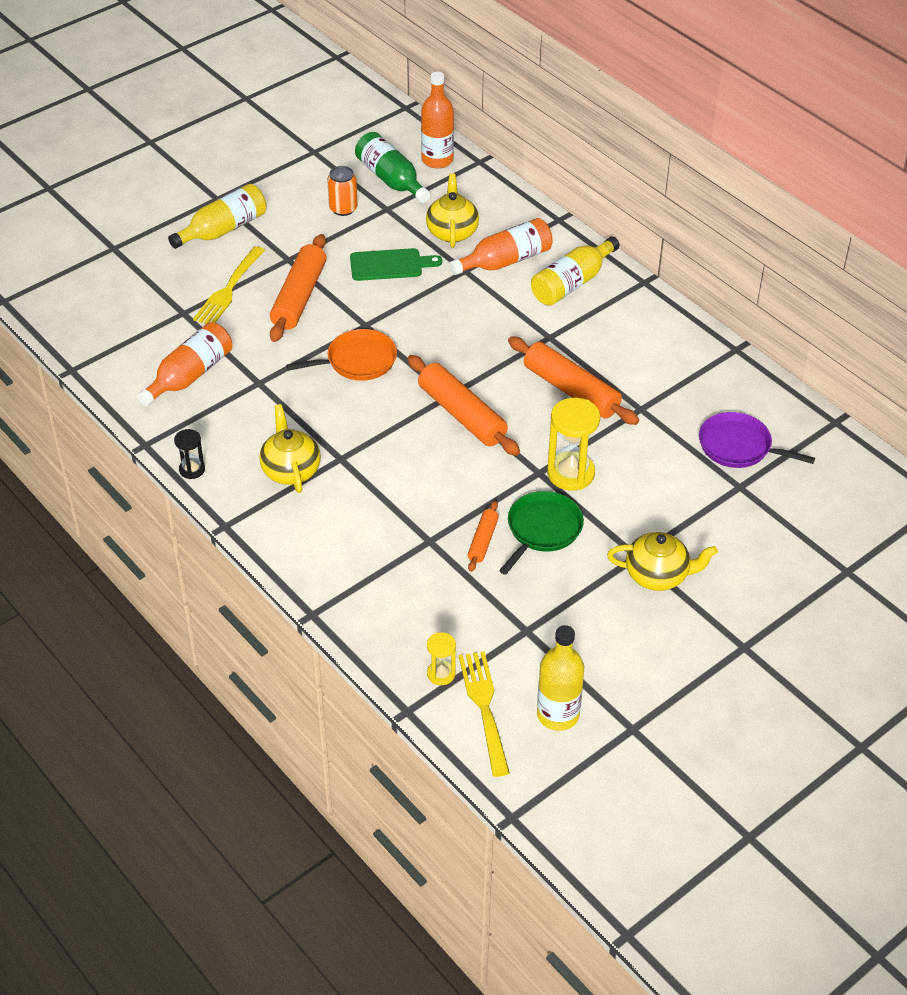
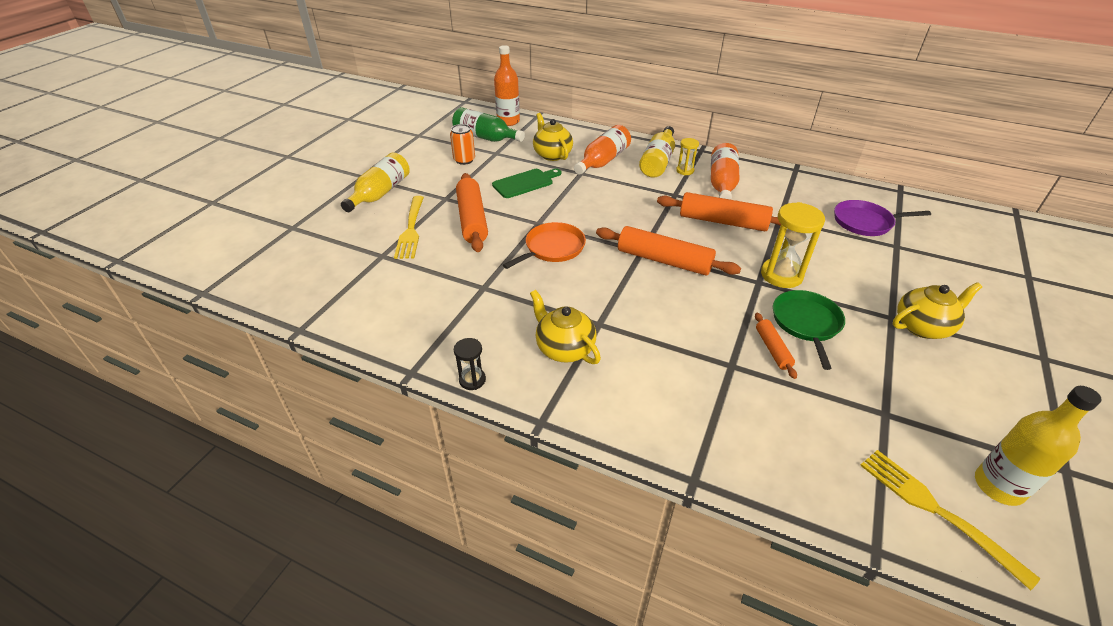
camera: 25 degrees left, 5 degrees down
orange bottle [137,322,232,406] -> orange bottle moved to [711,143,740,200]
yellow hourglass [427,632,456,685] -> yellow hourglass moved to [676,138,699,175]

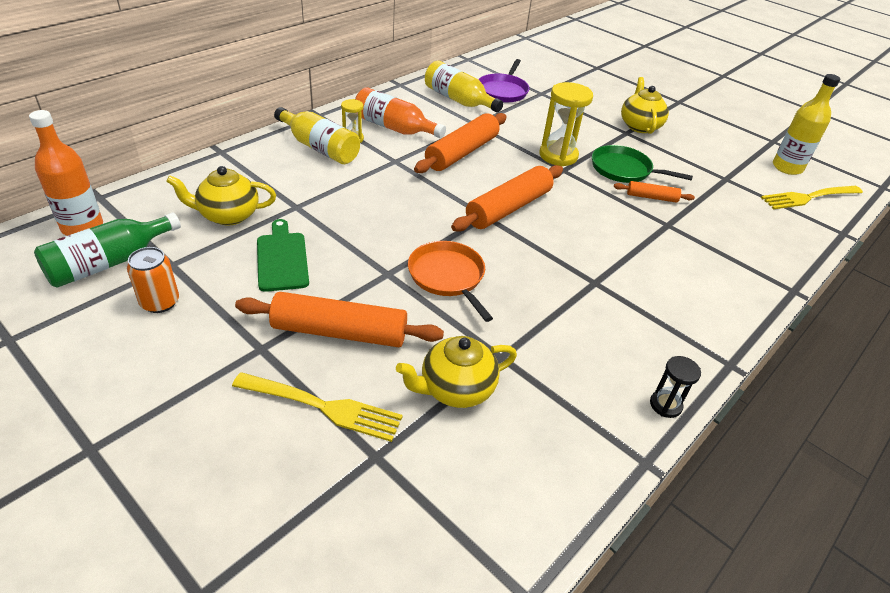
camera: 75 degrees left, 0 degrees up
yellow bottle [341,153,410,212] -> yellow bottle moved to [425,60,503,112]
yellow teapot [530,290,601,364] -> yellow teapot moved to [396,336,517,408]
orange bottle [574,125,631,174] -> none

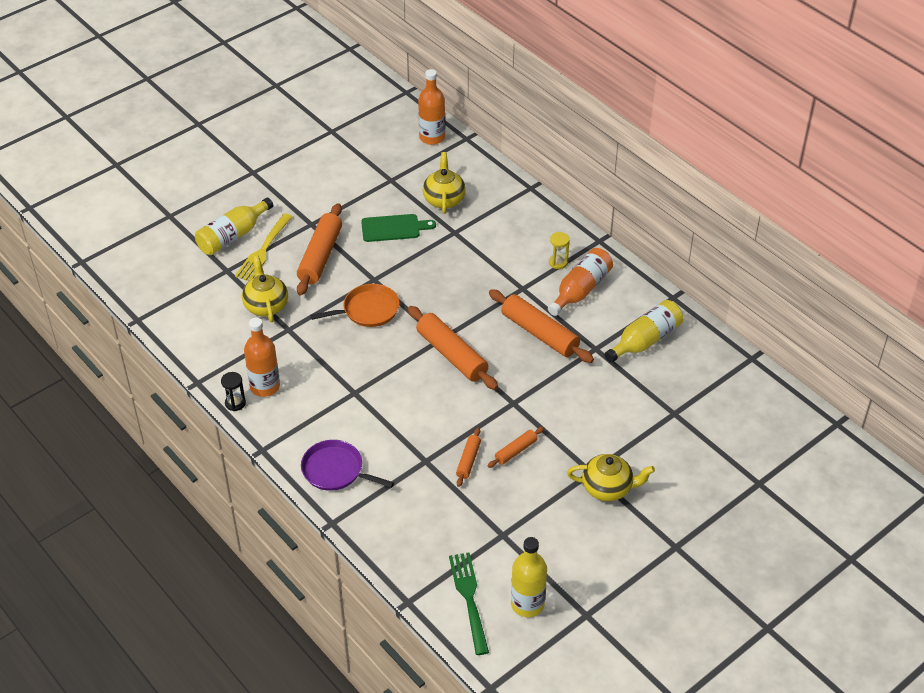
camera: 100 degrees right, 5 degrees up
green bottle [34,213,181,288] -> none
orange can [127,247,179,313] -> none
yellow bottle [274,107,360,164] -> yellow bottle moved to [195,198,273,255]
purple pan [478,59,529,103] -> purple pan moved to [301,440,394,491]
yellow hourglass [539,82,593,166] -> none
green pan [592,145,693,183] -> orange rolling pin [488,427,544,468]
yellow fork [761,186,863,209] -> green fork [449,553,489,655]
none -> orange bottle [244,318,280,397]

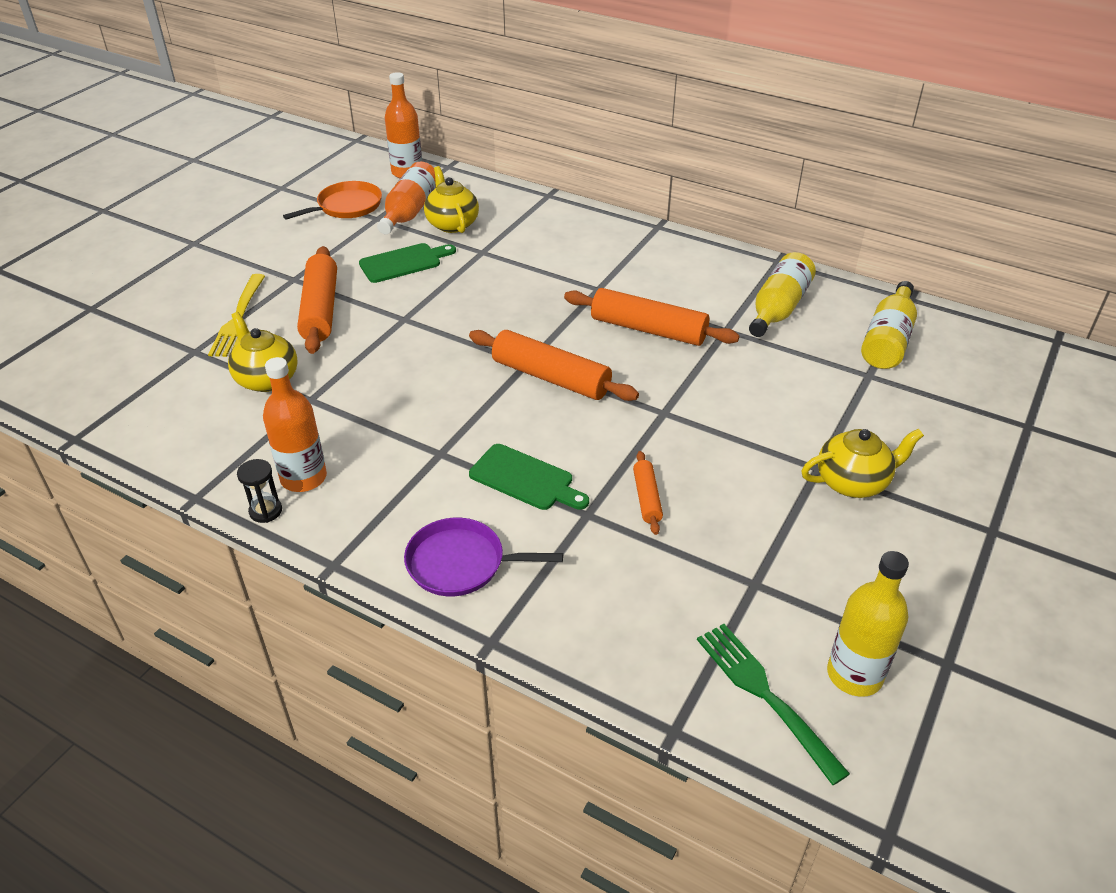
camera: 20 degrees left, 5 degrees down
yellow bottle [195,198,273,255] -> yellow bottle moved to [861,281,917,369]
orange pan [310,284,400,327] -> orange pan moved to [283,181,382,220]
orange rolling pin [488,427,544,468] -> none
orange bottle [548,248,613,316] -> orange bottle moved to [377,162,436,234]
yellow hourglass [549,232,570,269] -> none
none -> green cutting board [469,444,589,510]

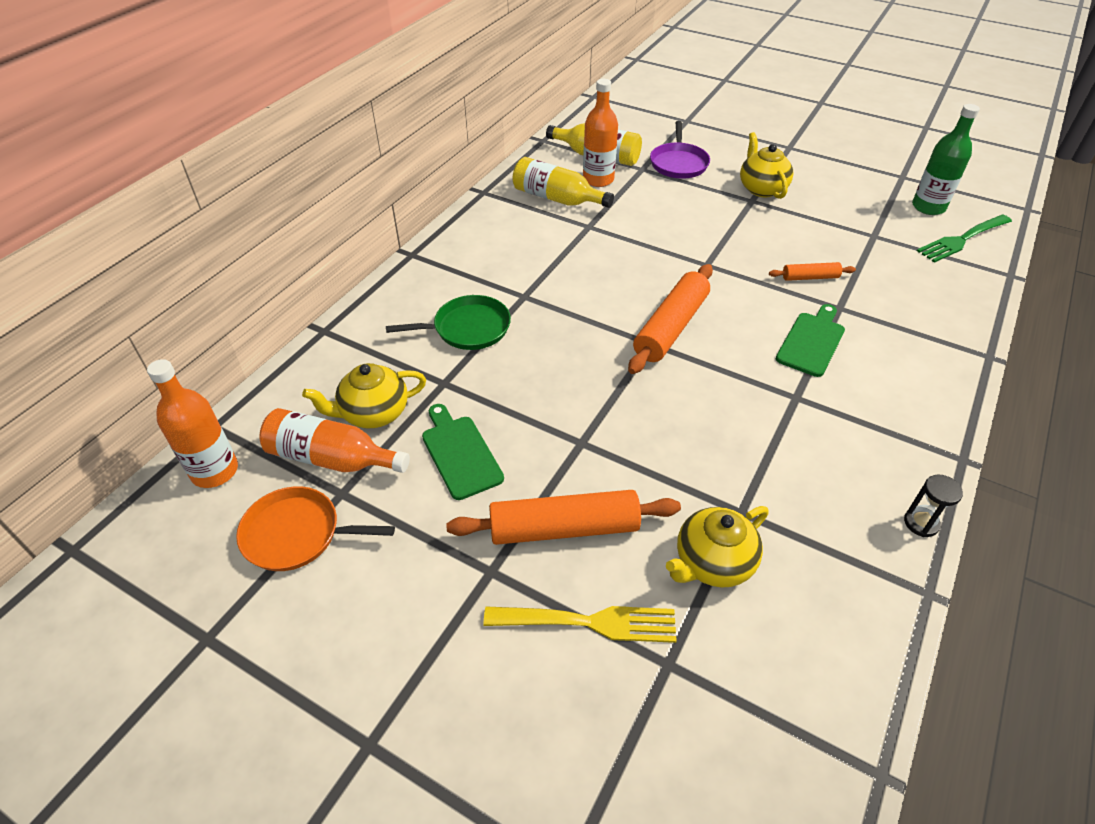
camera: 90 degrees left, 5 degrees up
orange bottle [263,357,327,492] -> orange bottle moved to [583,79,618,187]
orange pan [283,181,382,220] -> orange pan turned 45 degrees counterclockwise [236,486,395,571]
purple pan [404,518,563,596] -> purple pan moved to [650,121,710,179]
orange rolling pin [564,288,740,346] -> none
yellow bottle [827,551,909,697] -> green bottle [912,104,980,215]
none -> green pan [386,295,511,350]

